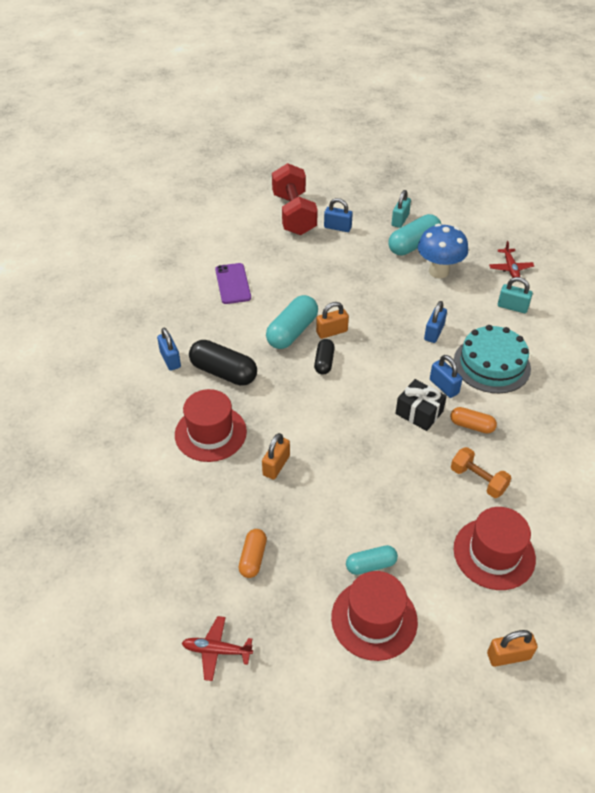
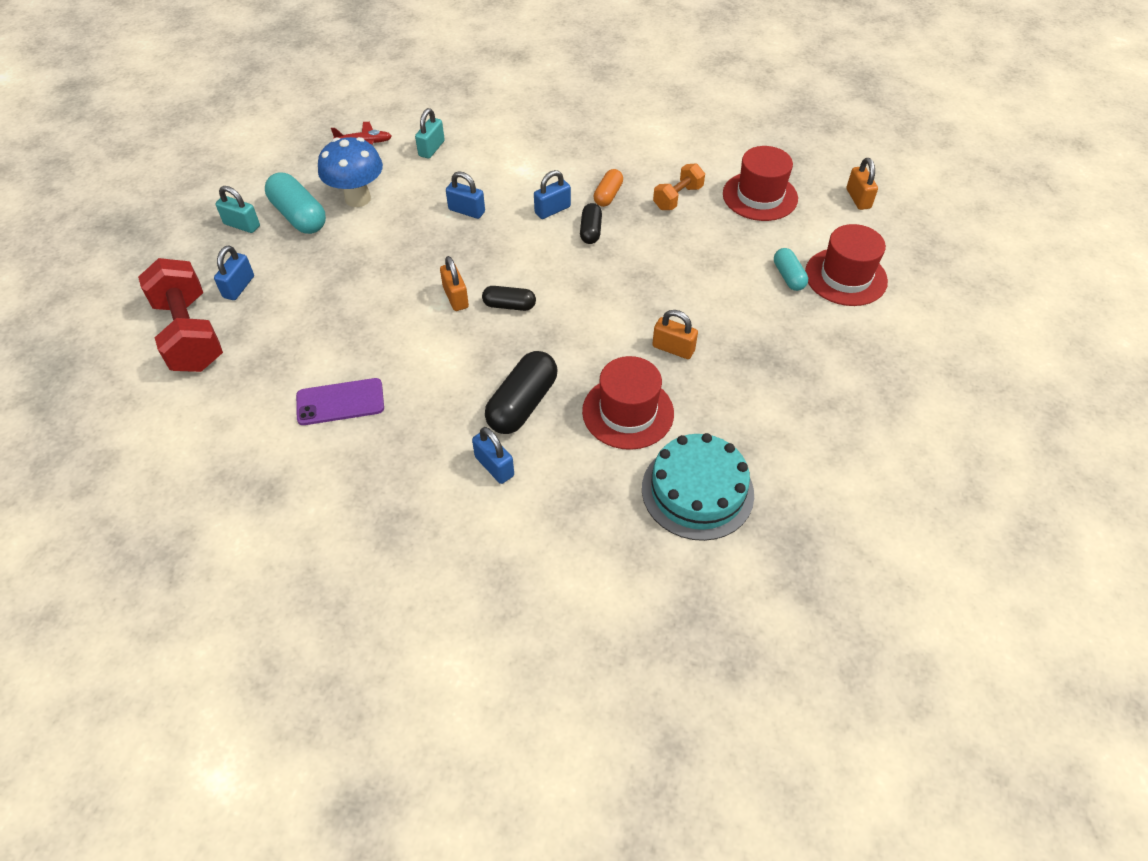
camera: 90 degrees left, 5 degrees up
blue padlock [157,328,181,371] -> blue padlock turned 75 degrees clockwise [472,427,514,484]
red plane [182,616,253,681] -> none
orange capsule [239,529,267,578] -> none
turquoise capsule [266,295,318,349] -> none
red dumbbell [272,163,318,235] -> red dumbbell turned 75 degrees clockwise [138,258,223,372]
black gift [395,379,447,431] -> black capsule [580,203,602,244]
turquoise cake [454,325,531,393] -> turquoise cake moved to [642,433,754,541]

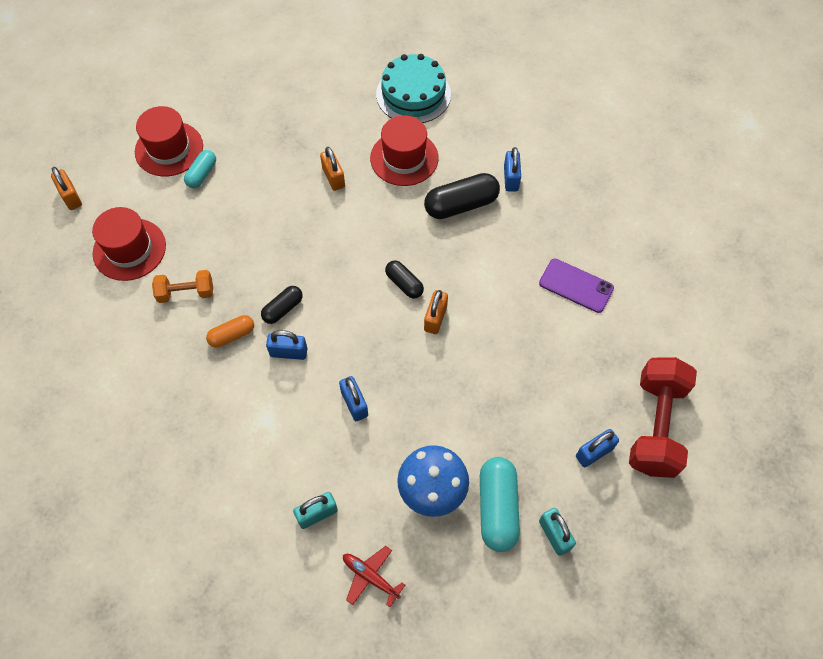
camera: 140 degrees left, 10 degrees up
orange padlock [846,158,878,210] -> orange padlock turned 60 degrees counterclockwise [51,167,82,210]

